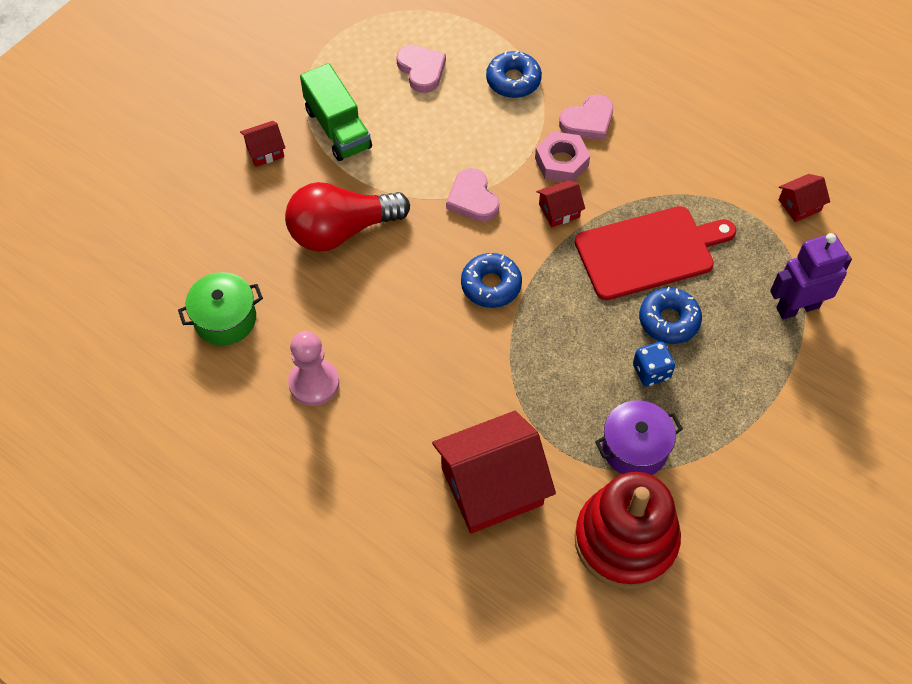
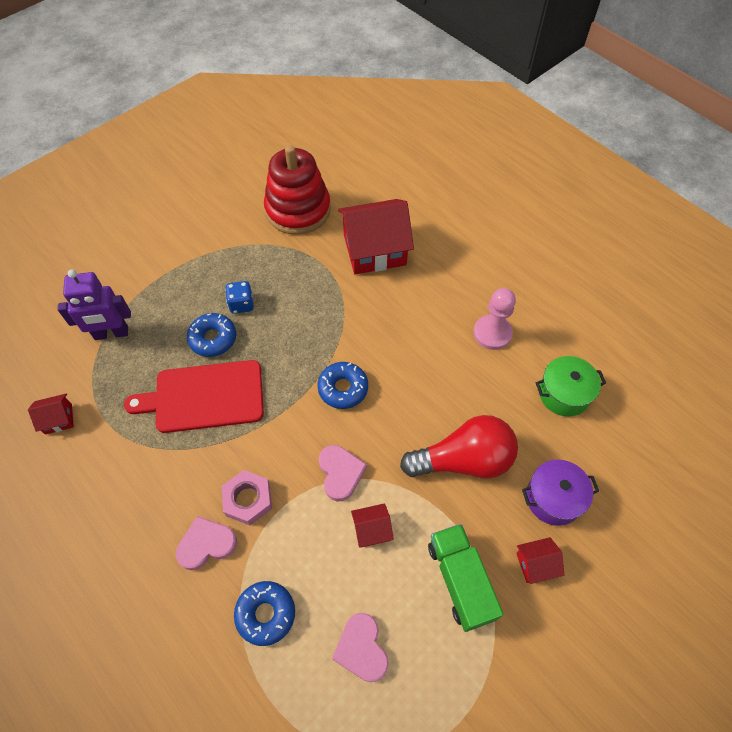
camera: 170 degrees left, 0 degrees up
red house [536,180,585,227] -> red house moved to [351,503,394,548]
purple pot [595,400,683,475] -> purple pot moved to [522,459,599,526]

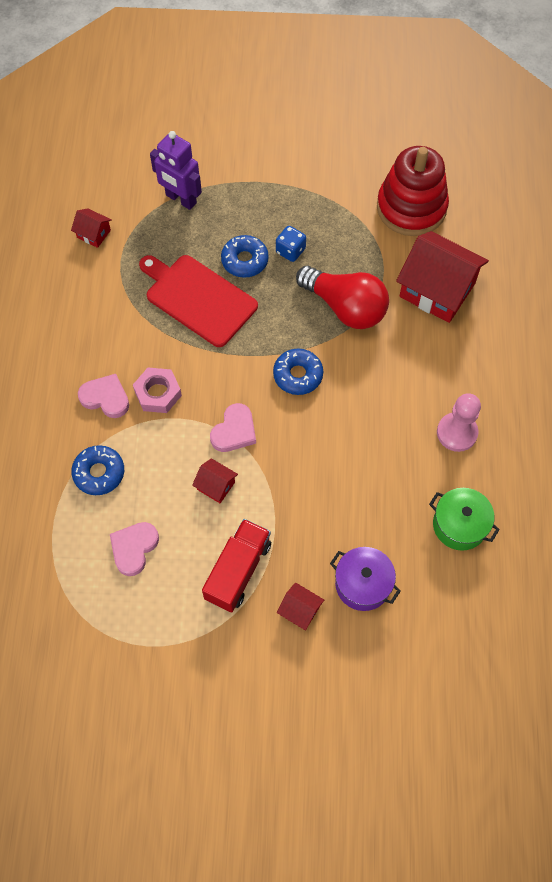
camera: 45 degrees right, 5 degrees up
red light bulb [400,415,518,478] -> red light bulb moved to [296,266,389,329]
green truck [428,524,503,632] -> red truck [202,519,271,612]

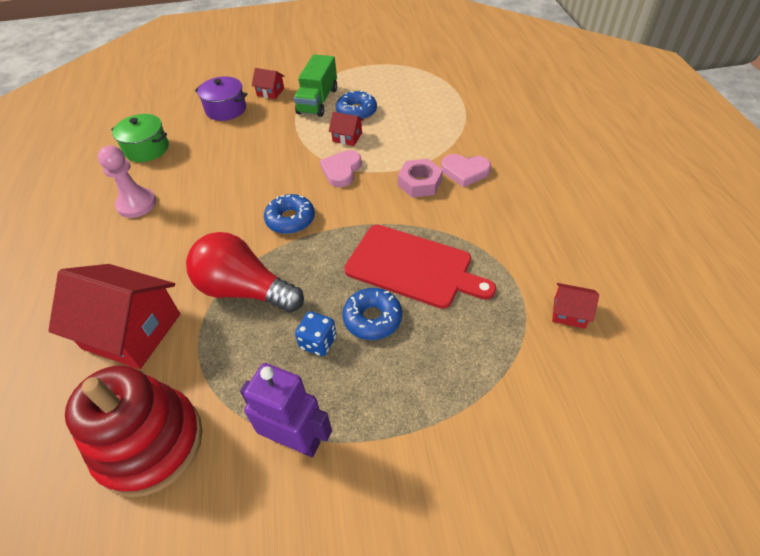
camera: 170 degrees right, 15 degrees down
blue donut [71,445,124,495] -> blue donut moved to [336,90,377,120]
pink heart [110,522,159,576] -> none
purple robot [150,131,202,210] -> purple robot moved to [240,363,332,457]
red truck [202,519,271,612] -> green truck [294,54,337,117]

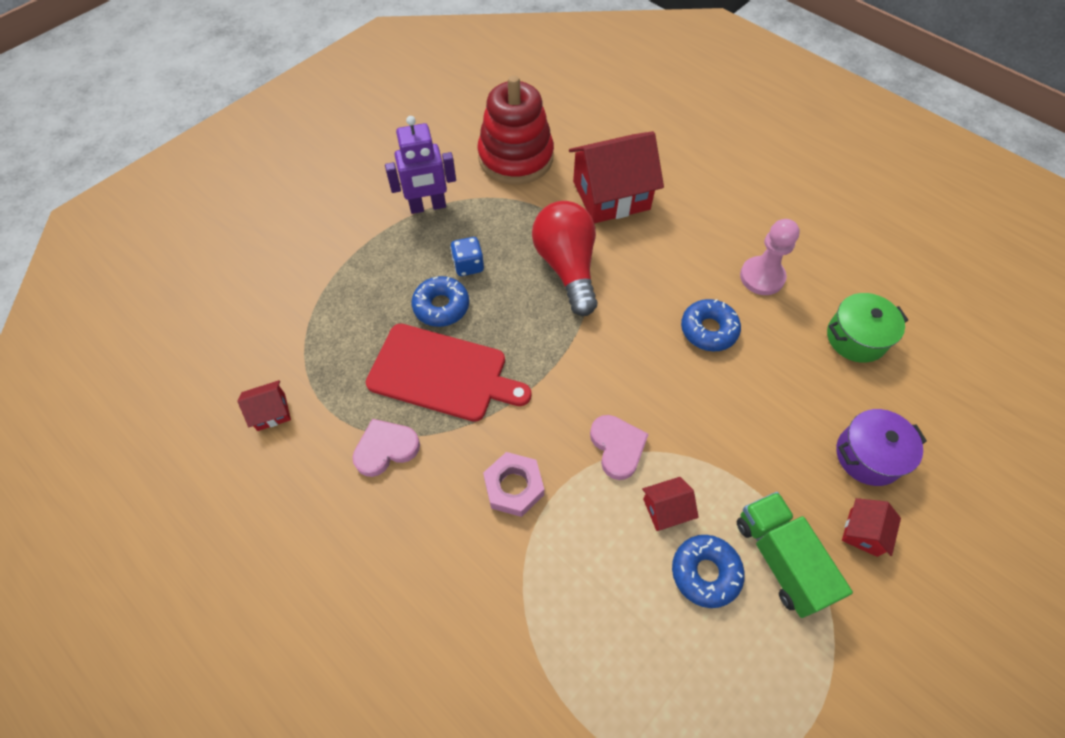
camera: 140 degrees right, 10 degrees up
red light bulb [186,232,304,313] -> red light bulb turned 90 degrees counterclockwise [532,201,597,316]
red house [252,68,285,99] -> red house turned 45 degrees counterclockwise [842,498,901,557]
blue donut [264,194,315,234] -> blue donut moved to [681,299,741,351]
red cutting board [344,225,496,309] -> red cutting board turned 150 degrees counterclockwise [366,324,532,422]
pink heart [441,154,491,187] -> pink heart moved to [352,419,420,477]

